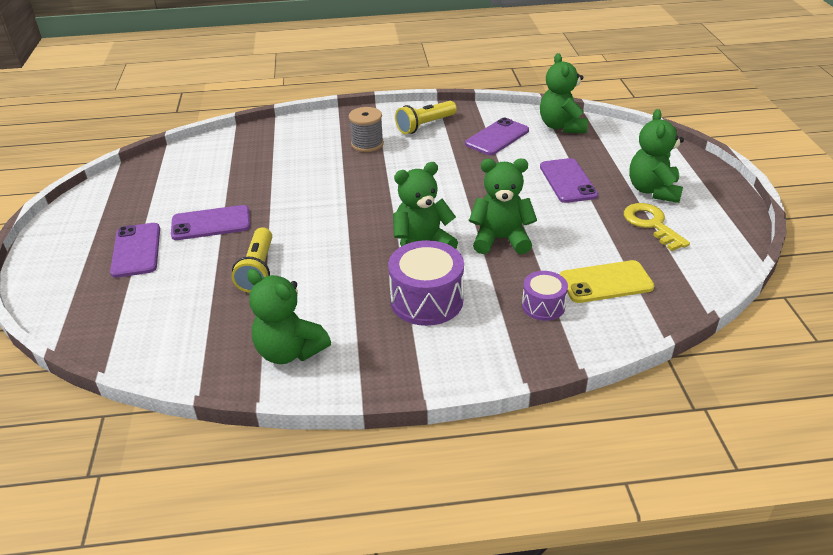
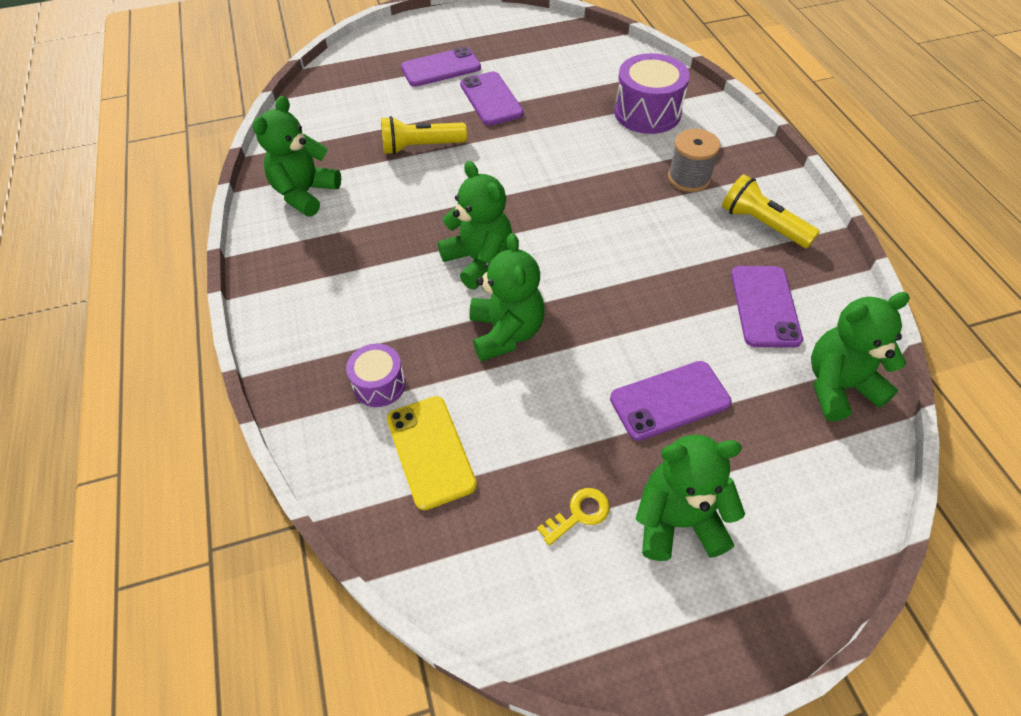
camera: 80 degrees right, 15 degrees up
purple drum [388,240,464,326] -> purple drum moved to [614,53,690,134]
purple phone [465,118,529,155] -> purple phone turned 60 degrees clockwise [731,266,803,348]
yellow key [624,203,690,251] -> yellow key [537,488,610,546], size x0.63

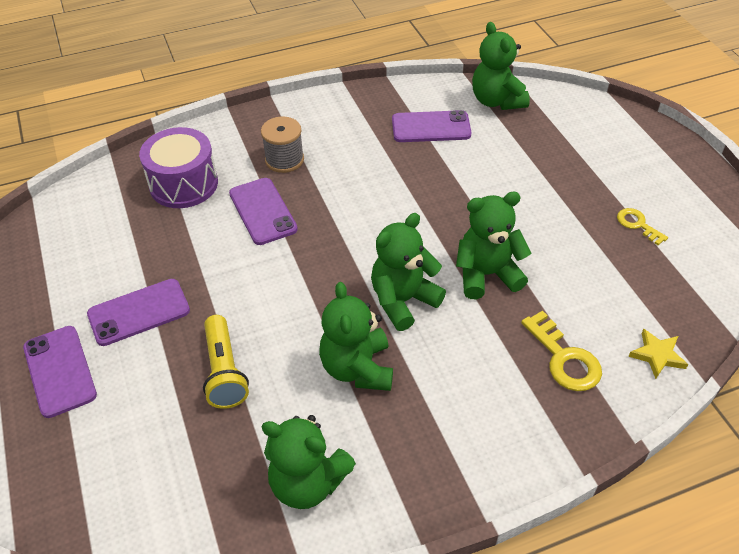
camera: 95 degrees left, 5 degrees down
purple drum [346,344,406,407] -> yellow key [521,310,602,391]
yellow phone [387,396,477,510] -> none
purple phone [610,361,732,441] -> purple phone moved to [229,178,298,245]
green teddy bear [636,435,745,561] -> green teddy bear moved to [319,282,393,391]
yellow flashlight [722,174,820,248] -> none
none -> yellow star [628,329,688,379]

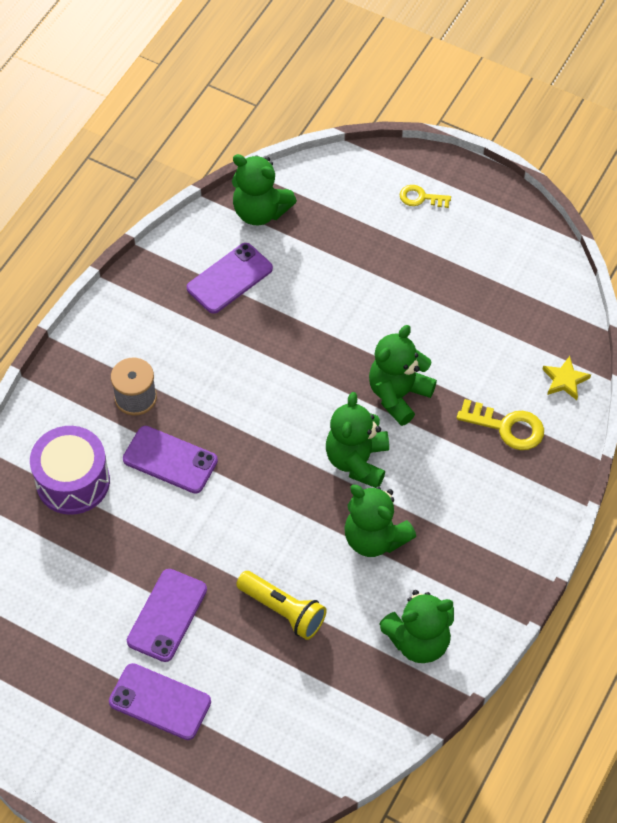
camera: 40 degrees left, 10 degrees up
yellow key [617,208,668,246] -> yellow key moved to [400,185,451,208]

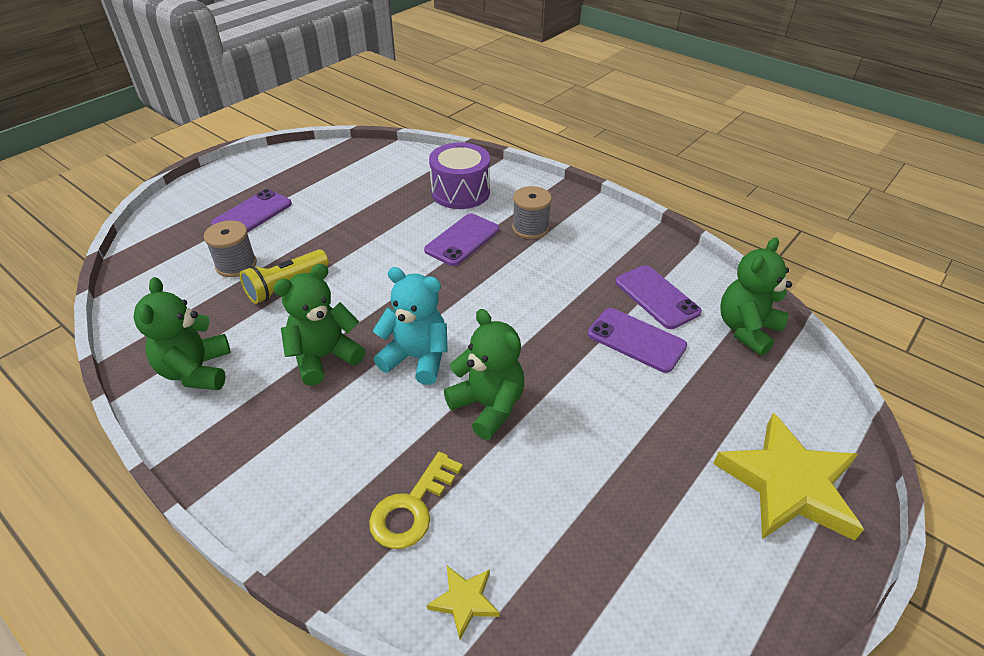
camera: 100 degrees right, 15 degrees down
purple phone [127,569,207,662] -> purple phone moved to [588,308,687,373]
green teddy bear [326,392,389,488] -> turquoise teddy bear [373,267,448,385]
yellow key [400,185,451,208] -> yellow star [713,413,864,541]
none -> grey spool [204,220,257,277]

